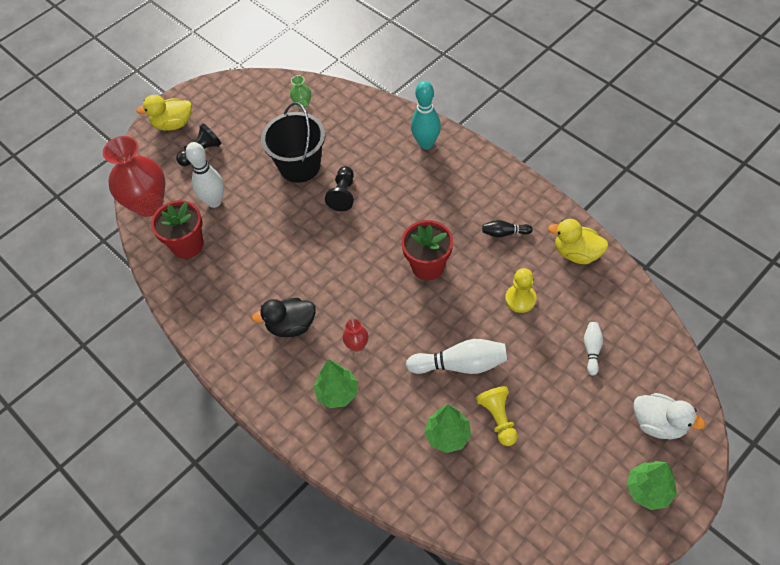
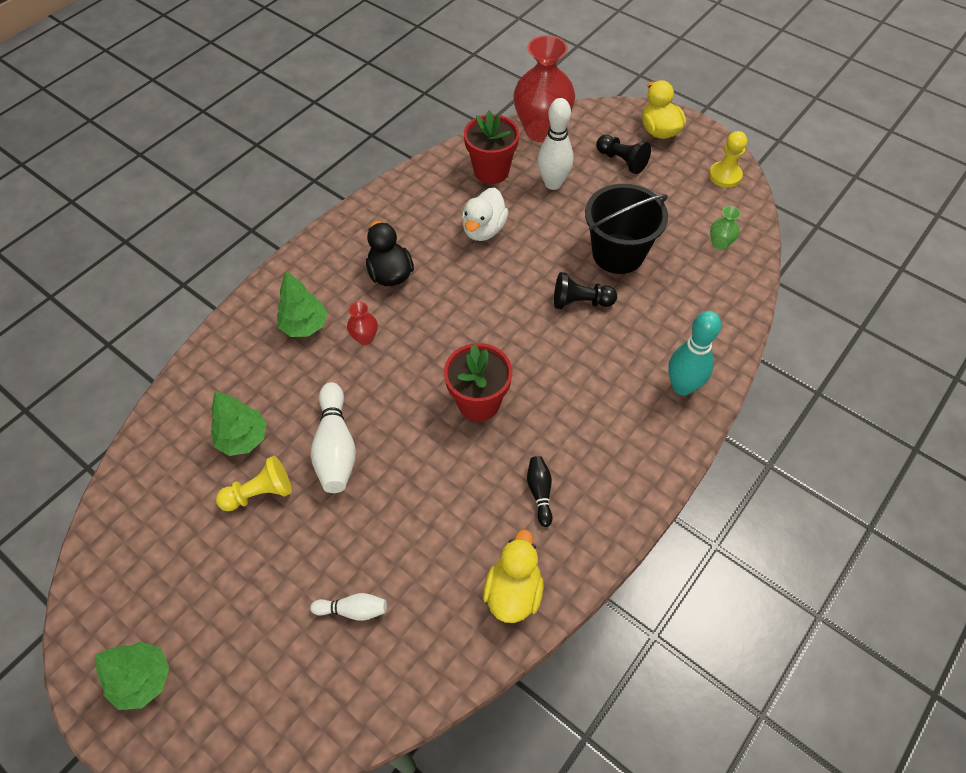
camera: 80 degrees right, 0 degrees up
yellow pawn [505,268,536,313] -> yellow pawn moved to [709,131,747,188]
white duck [633,393,705,439] -> white duck moved to [462,188,509,241]

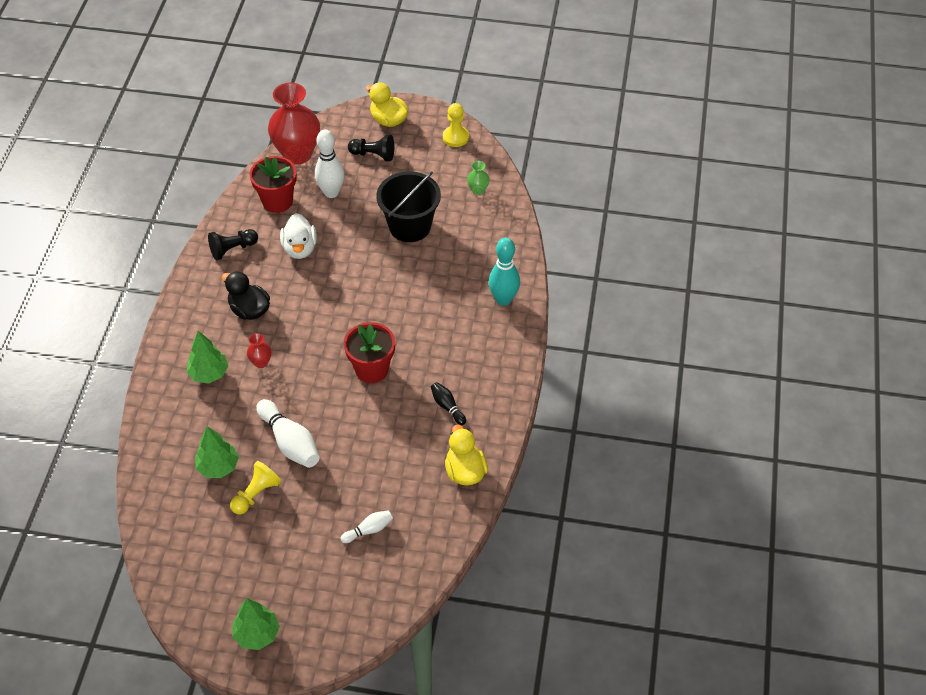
camera: 30 degrees left, 5 degrees down
black pawn [554,272,617,309] -> black pawn moved to [208,229,258,260]

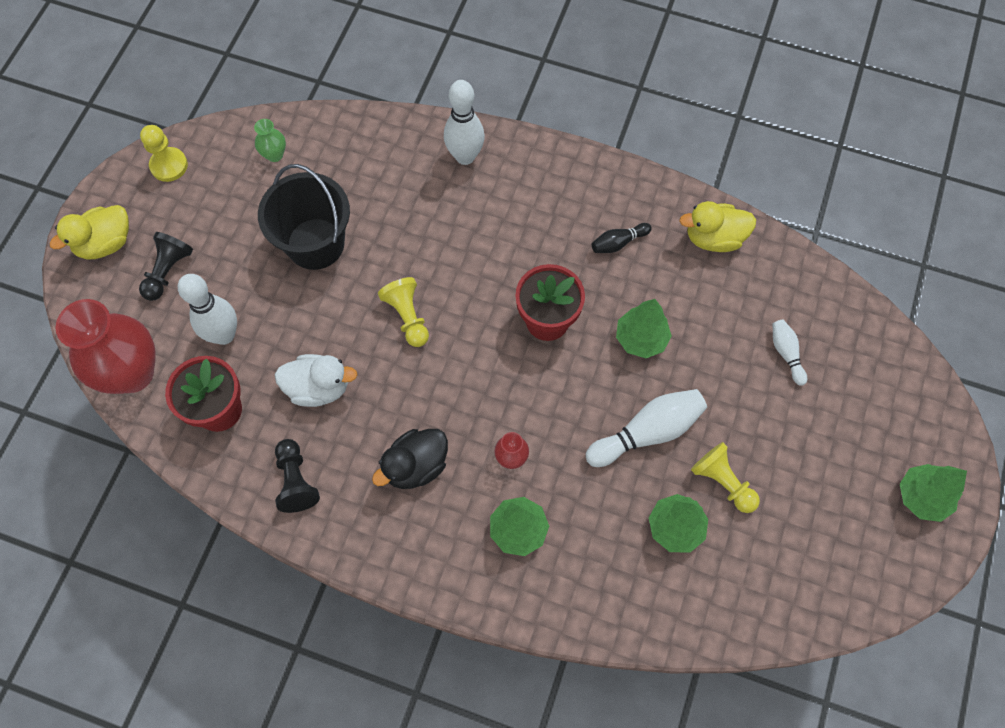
camera: 80 degrees left, 15 degrees up
turquoise bowling pin [488,238,520,306] -> white bowling pin [444,80,485,165]
none -> yellow pawn [378,277,429,347]
none -> green tree [616,299,672,358]

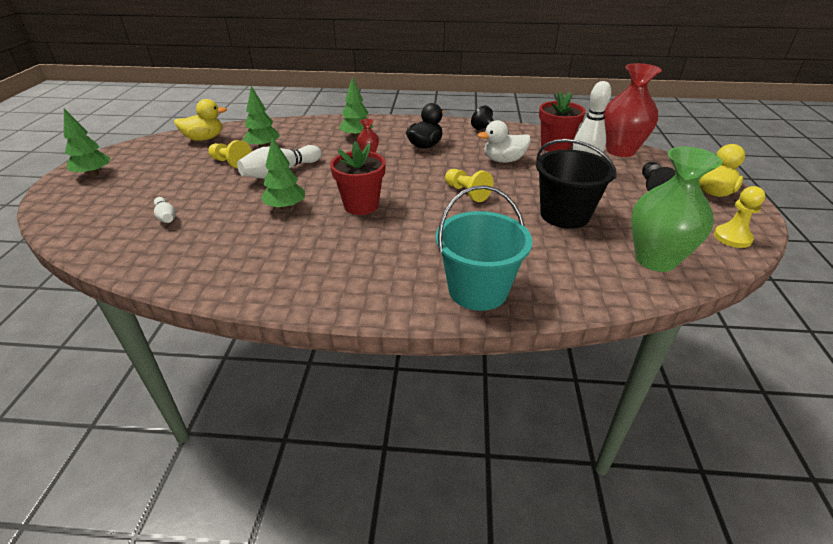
camera: 165 degrees right, 30 degrees down
green vase [254,119,286,162] -> green vase [631,147,722,272], size x2.35
white bowling pin [444,80,485,165] -> turquoise bucket [436,185,533,311]
black bowling pin [592,223,652,253] -> none
yellow duck [679,201,756,252] -> yellow duck moved to [174,99,227,141]

